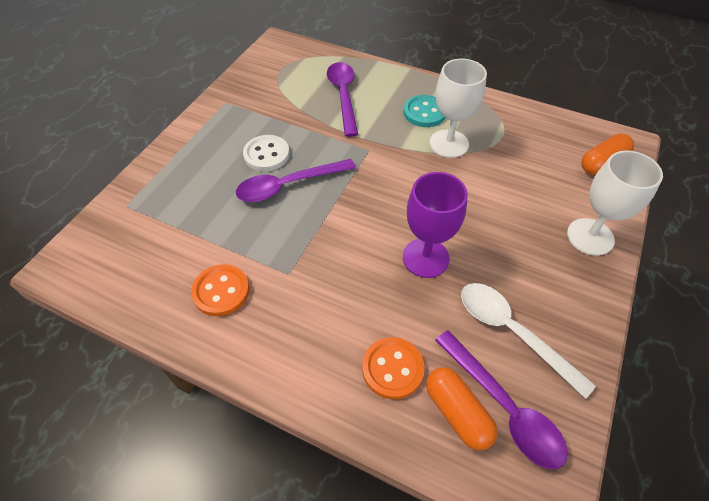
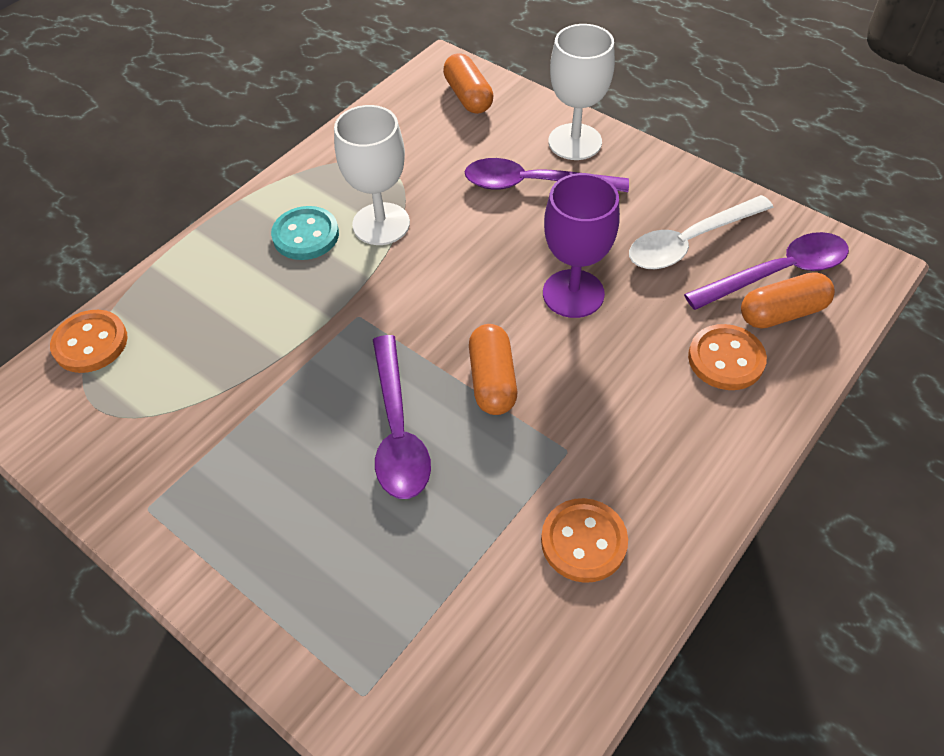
camera: 75 degrees left, 0 degrees up
white button [243,135,290,171] -> none
purple spoon [327,62,358,137] -> purple spoon moved to [465,158,629,192]
none -> orange button [50,310,128,373]
none -> orange capsule [469,324,517,415]

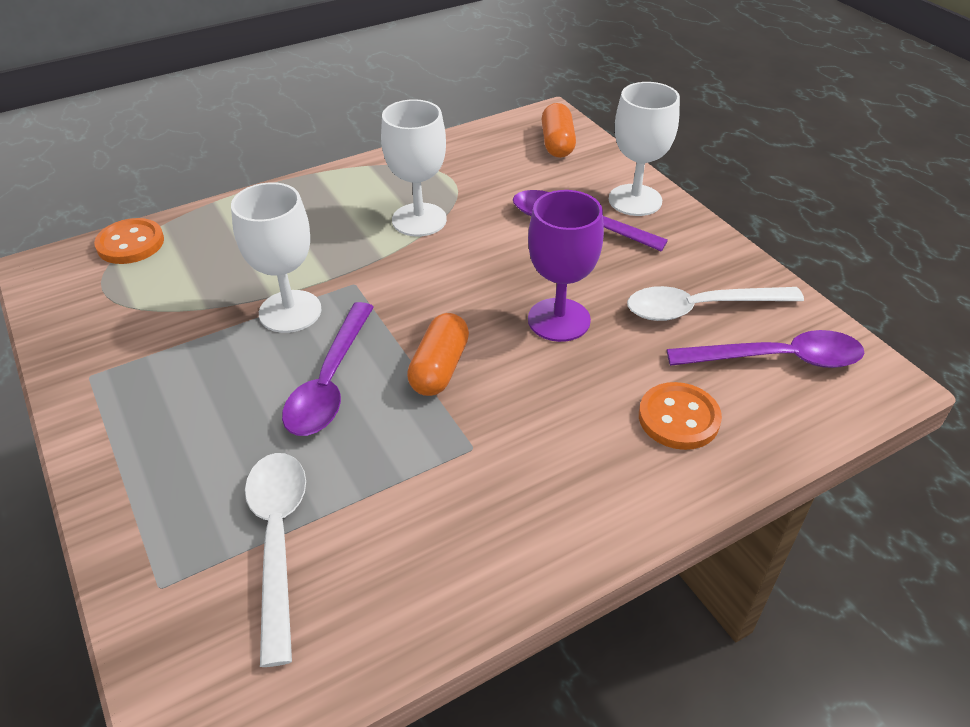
camera: 20 degrees right, 10 degrees down
turquoise button [271,206,339,260] -> none
orange button [541,498,628,583] -> none
orange capsule [741,272,835,328] -> none
none -> white goblet [231,182,321,333]
none -> white spoon [245,453,306,667]

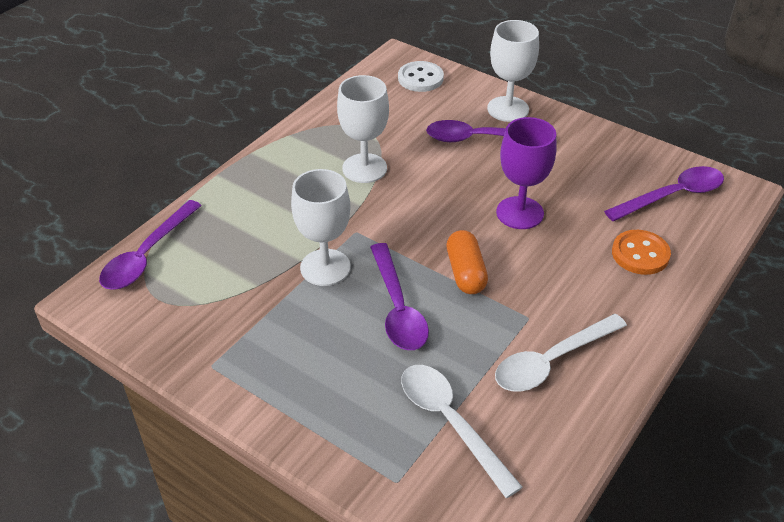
camera: 25 degrees left, 0 degrees up
orange button [94,218,164,264] -> purple spoon [99,200,202,290]
orange capsule [542,103,576,158] -> white button [398,61,444,92]
white spoon [627,286,804,321] -> white spoon moved to [495,314,627,392]

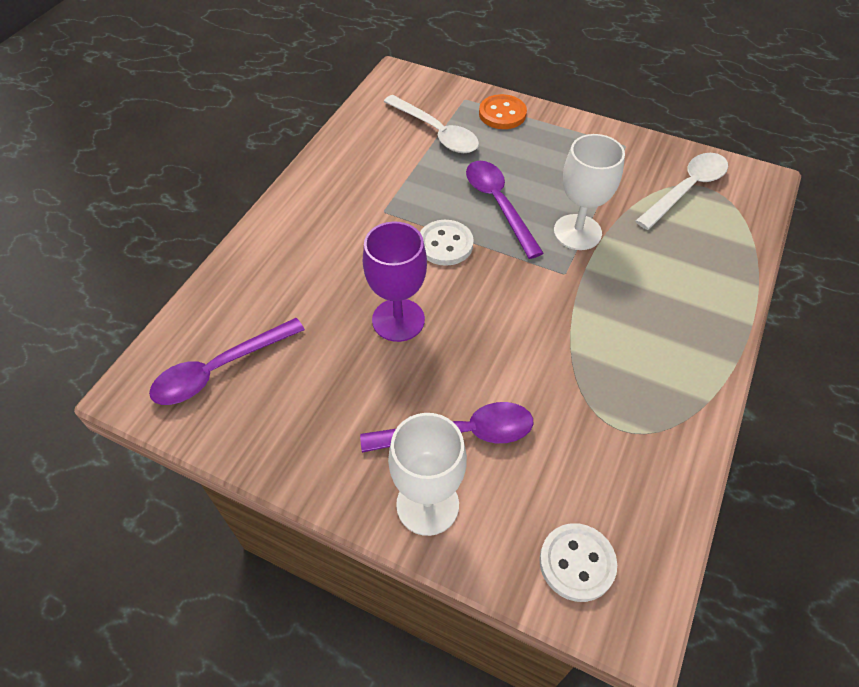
camera: 170 degrees right, 10 degrees up
purple spoon [99,200,202,290] -> none
white goblet [337,75,389,183] -> none
orange capsule [447,230,488,294] -> white button [420,220,474,266]
white spoon [495,314,627,392] -> white spoon moved to [635,153,728,230]
orange button [612,230,671,275] -> orange button moved to [479,94,527,129]

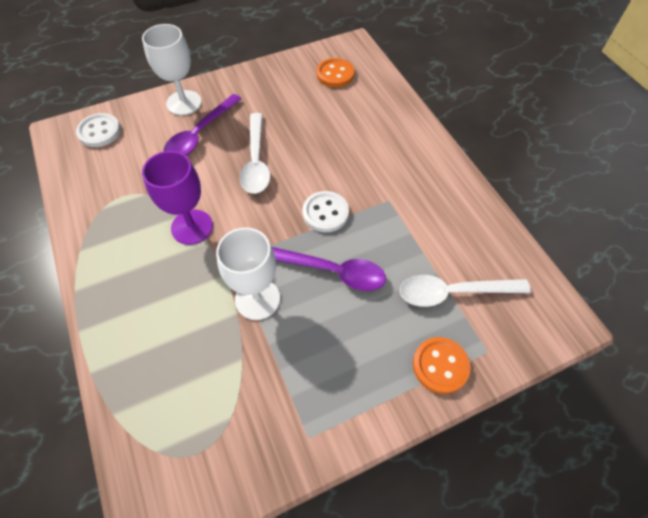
camera: 130 degrees right, 5 degrees up
purple spoon [149,318,305,405] -> orange button [316,58,354,87]
purple goblet [363,222,427,342] -> purple goblet moved to [142,151,213,245]
white spoon [635,153,728,230] -> white spoon moved to [240,113,271,194]

